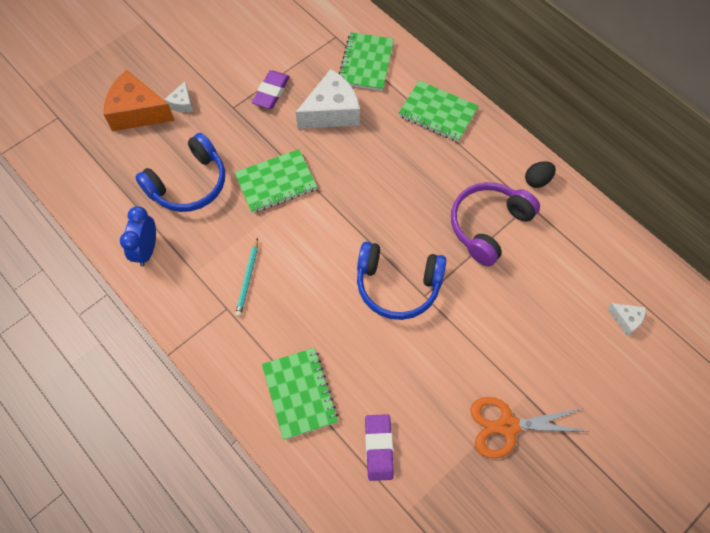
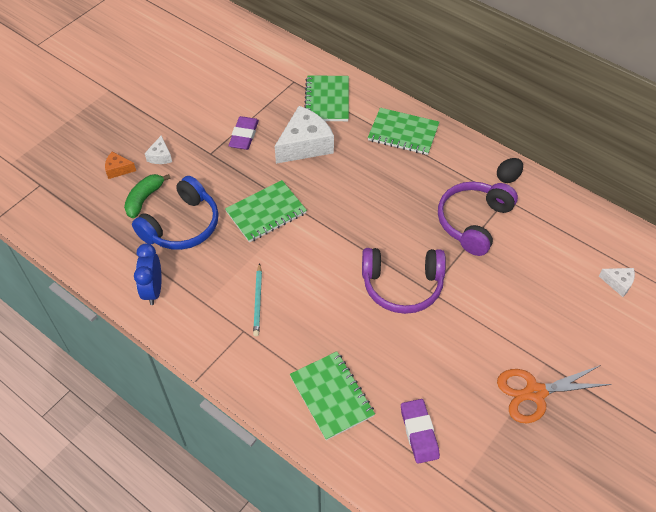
camera: 10 degrees left, 10 degrees down
orange cheese [104,70,175,131] -> orange cheese [105,152,136,179], size x0.47
blue headphones [357,242,446,320] -> purple headphones [362,248,446,314]
none -> green banana [124,174,171,218]

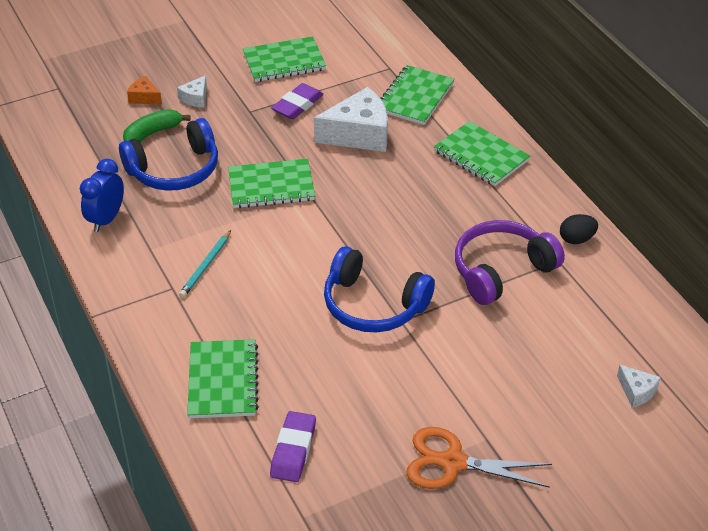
camera: 25 degrees right, 10 degrees down
purple headphones [362,248,446,314] -> blue headphones [324,246,435,333]
none -> green notebook [243,36,326,82]

